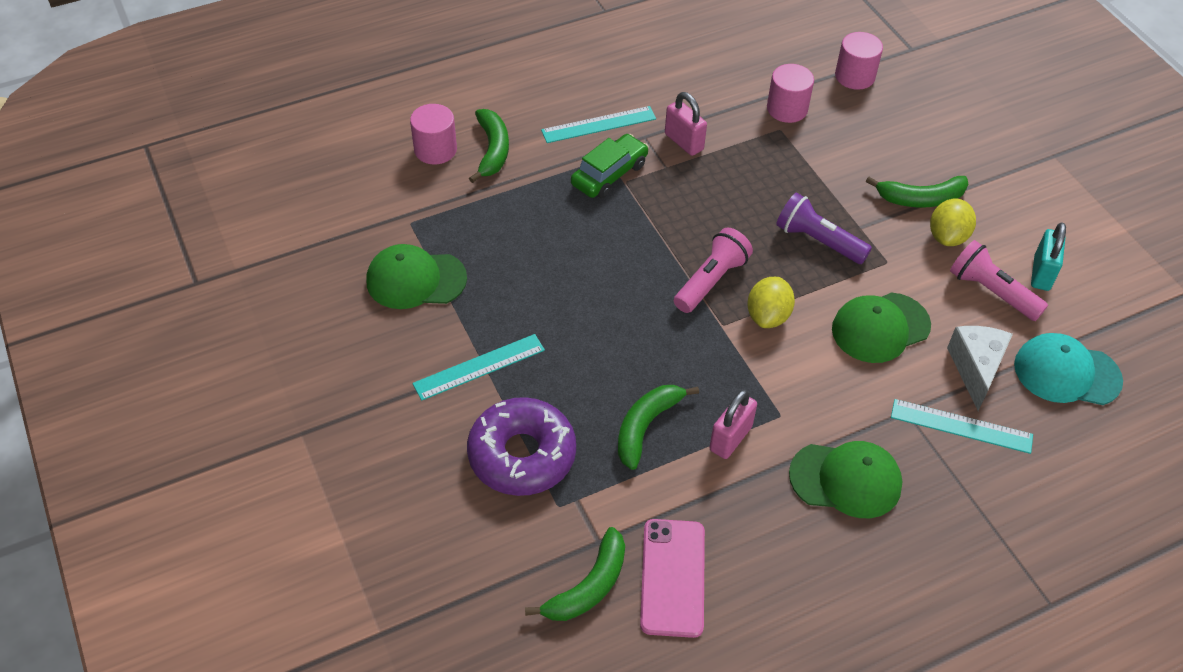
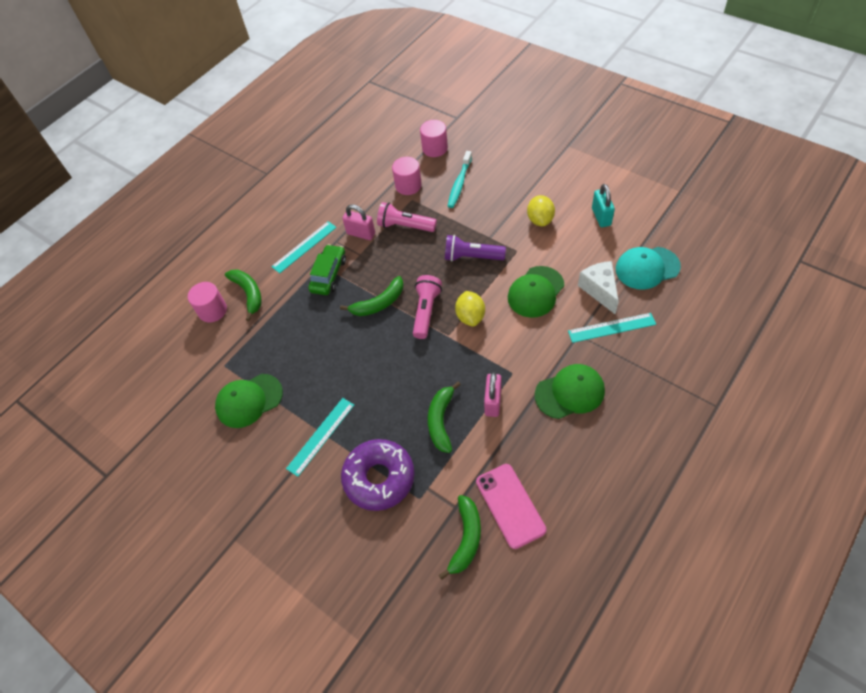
camera: 20 degrees left, 5 degrees up
green banana [866,176,968,208] -> green banana moved to [340,276,403,316]
pink flashlight [950,240,1048,321] -> pink flashlight moved to [377,202,437,232]
none -> turquoise toothbrush [448,151,472,208]

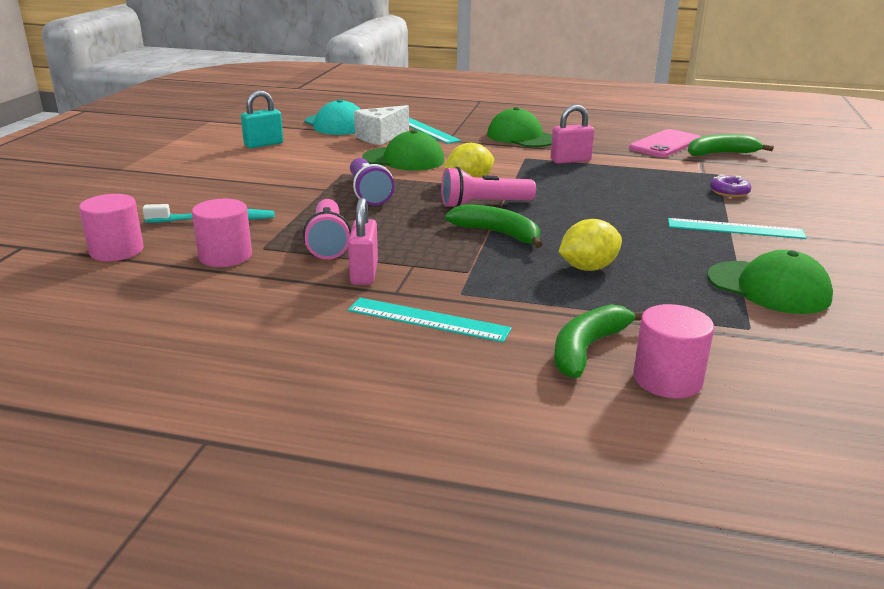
camera: 120 degrees left, 30 degrees down
green car [308,244,346,295] -> none
purple donut [341,439,415,511] -> purple donut [710,175,751,197], size x0.44
green banana [428,381,461,453] -> none
yellow lemon [527,195,555,226] -> yellow lemon moved to [558,219,622,271]

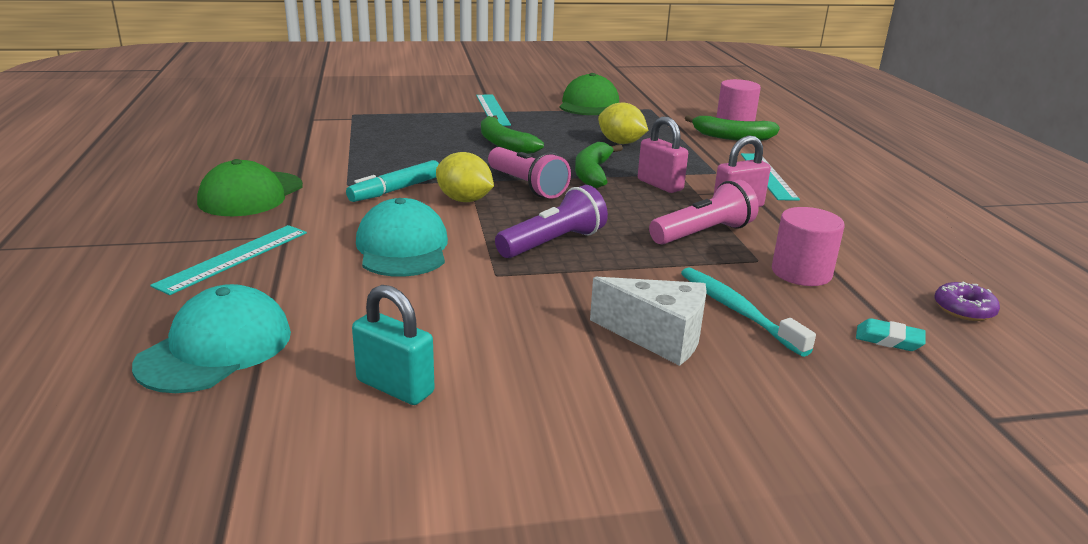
camera: 115 degrees left, 0 degrees up
pink cylinder [79,194,144,261] -> turquoise eraser [856,318,926,351]
white cheese [354,105,409,145] -> white cheese moved to [590,277,707,366]
green cap [362,130,445,171] -> turquoise cap [356,198,448,277]
pink padlock [551,104,594,164] -> pink padlock moved to [638,117,688,193]
pink phone [629,129,701,157] -> none
green banana [688,134,774,156] -> green banana moved to [481,115,544,154]
purple donut [710,175,751,197] -> purple donut moved to [935,282,1000,321]
none -> turquoise marker [346,160,439,202]

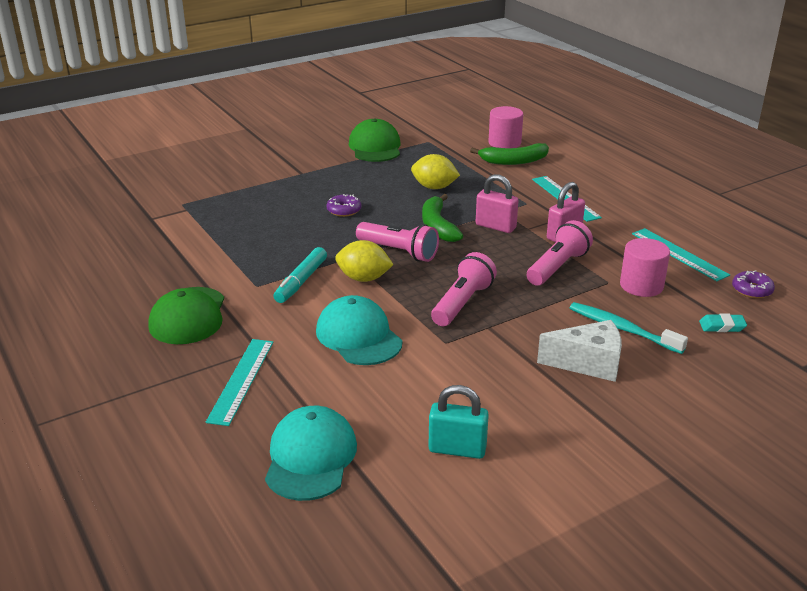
camera: 20 degrees left, 5 degrees up
turquoise ruler [476,94,511,126] -> turquoise ruler moved to [632,228,730,281]
green banana [481,115,544,154] -> purple donut [327,194,361,217]
purple flashlight [495,185,608,258] -> pink flashlight [431,252,497,326]

